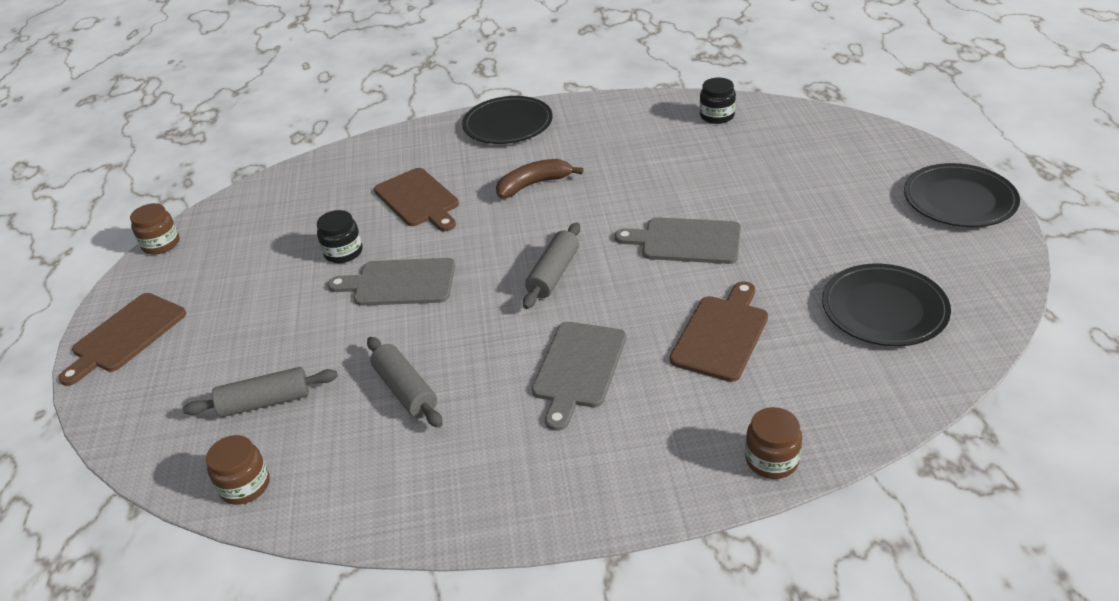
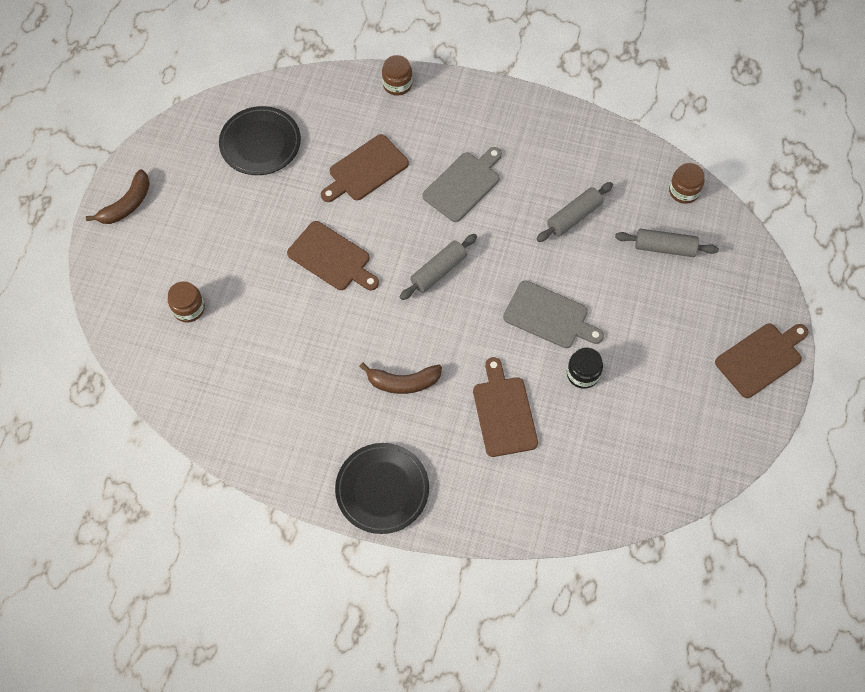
camera: 160 degrees left, 25 degrees up
brown jar [130,203,179,254] -> brown jar moved to [168,281,205,323]
grey rolling pin [367,337,443,428] -> grey rolling pin turned 60 degrees clockwise [537,182,613,242]
grey cutting board [615,217,741,264] -> brown cutting board [287,221,379,290]
black jar [700,78,736,124] -> none
black plate [904,163,1020,227] -> brown banana [86,169,150,224]

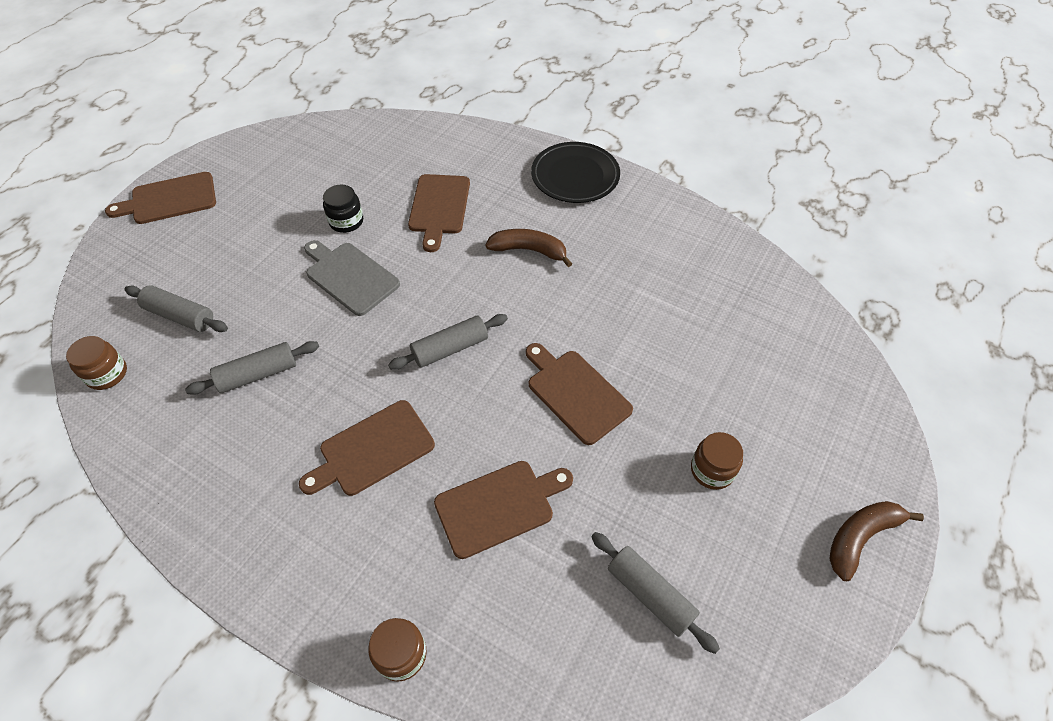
camera: 165 degrees left, 10 degrees down
brown jar [168,281,205,323] -> brown jar moved to [691,432,743,490]
black plate [219,106,301,175] -> grey rolling pin [591,532,720,654]
grey cutting board [422,147,502,222] -> brown cutting board [299,400,435,496]

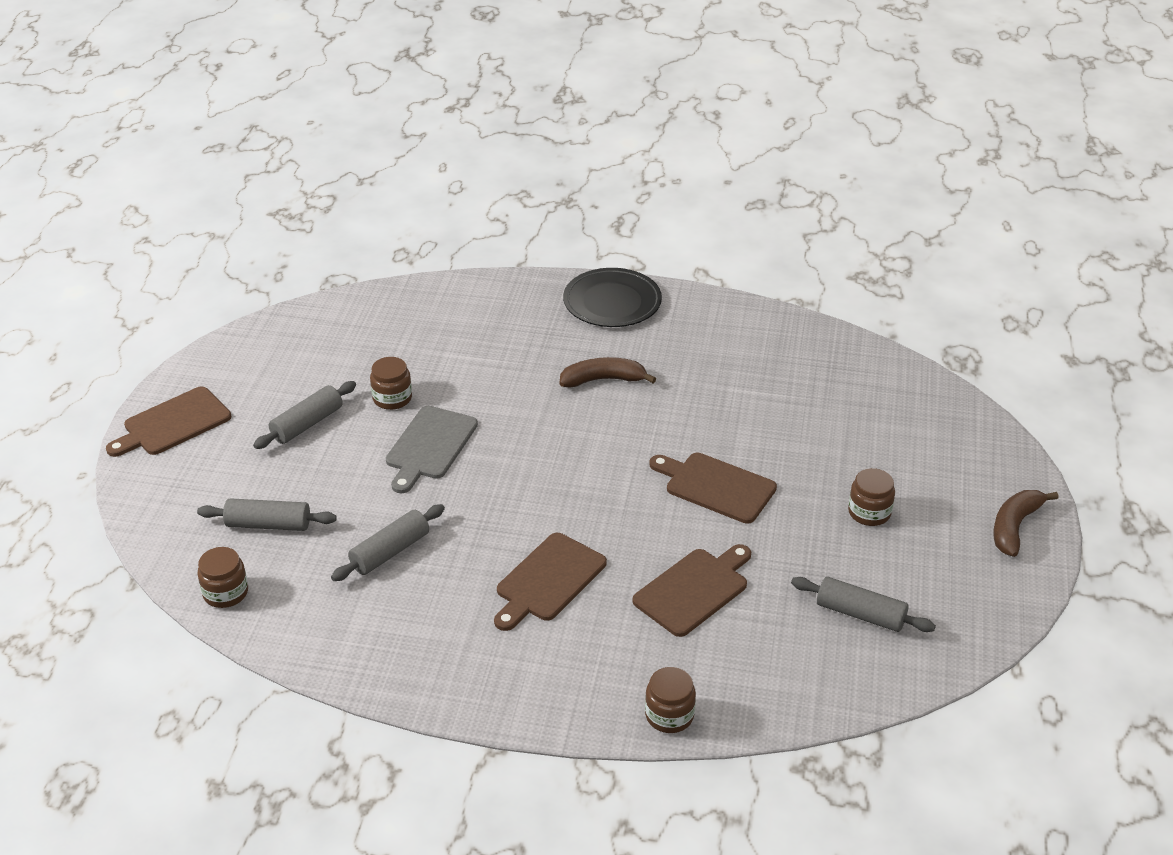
camera: 20 degrees left, 15 degrees down
grey cutting board [304,240,400,316] -> grey cutting board turned 90 degrees counterclockwise [386,406,478,493]
black jar [323,185,363,233] -> brown jar [370,357,412,410]
grey rolling pin [388,314,508,370] -> grey rolling pin moved to [253,381,356,449]
brown cutting board [408,174,470,252] -> none

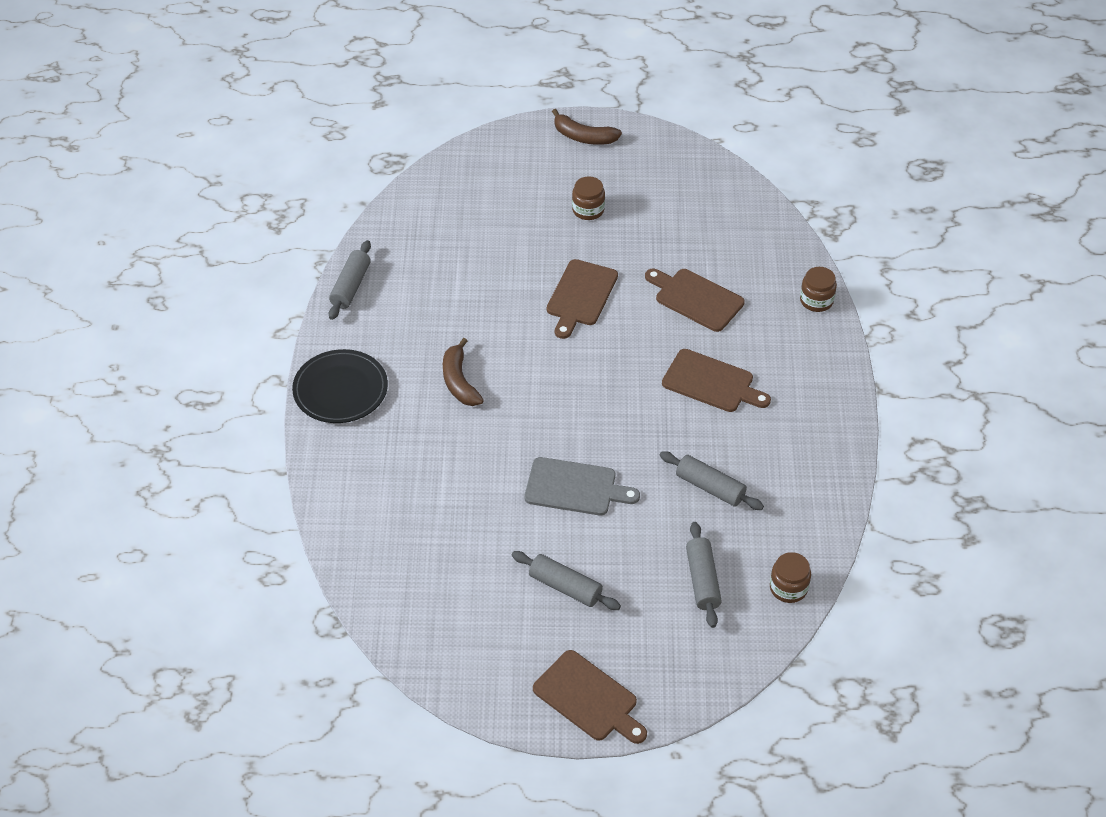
camera: 100 degrees left, 10 degrees up
brown jar [370,357,412,410] -> none
grey rolling pin [791,577,936,632] -> grey rolling pin moved to [329,240,371,320]

